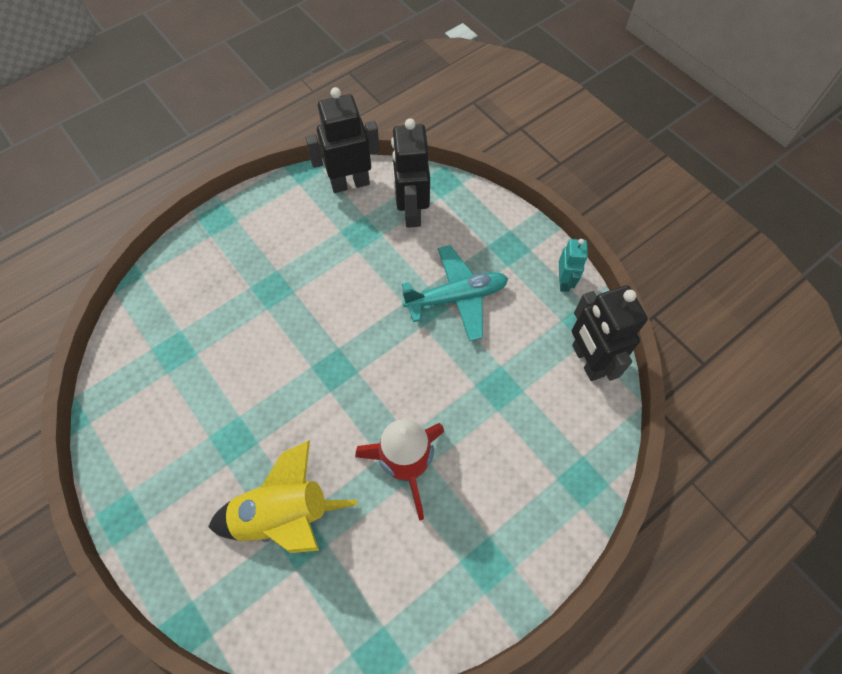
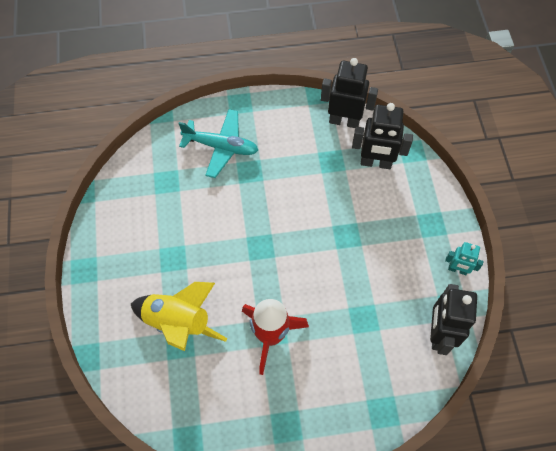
camera: 30 degrees right, 0 degrees up
black robot [391,118,430,228] -> black robot turned 105 degrees counterclockwise [352,103,413,169]
turquoise plane [402,245,508,341] -> turquoise plane moved to [178,109,258,178]
turquoise robot [559,239,588,292] -> turquoise robot turned 75 degrees clockwise [445,242,484,275]

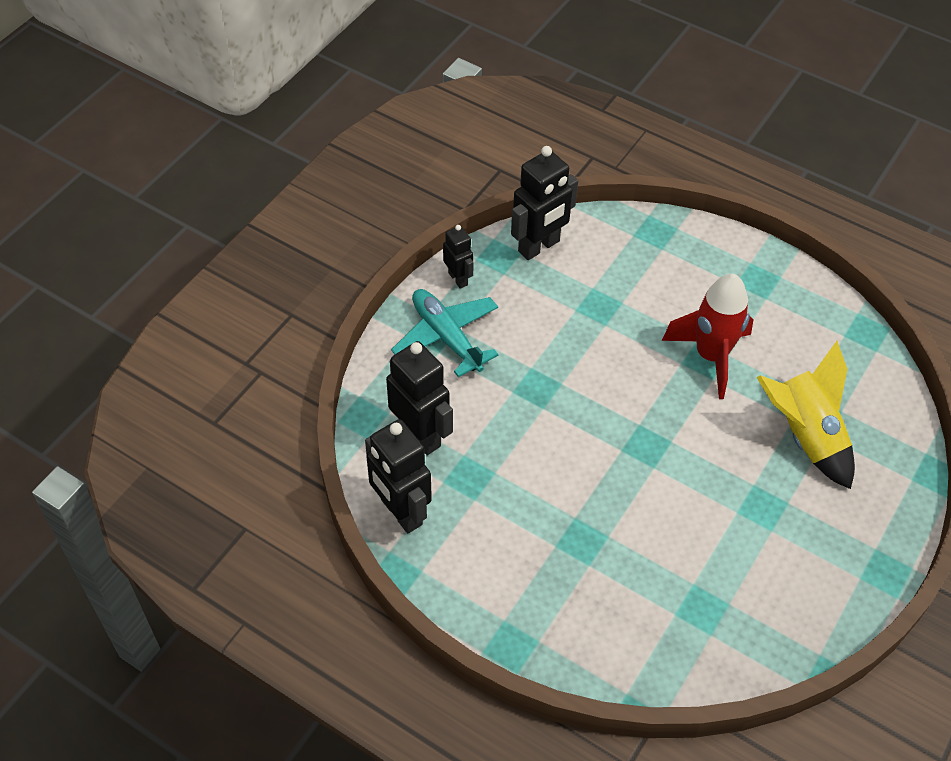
camera: 140 degrees left, 10 degrees down
turquoise plane [178,109,258,178] -> turquoise plane moved to [391,289,498,377]
turquoise robot [445,242,484,275] -> black robot [443,225,474,289]

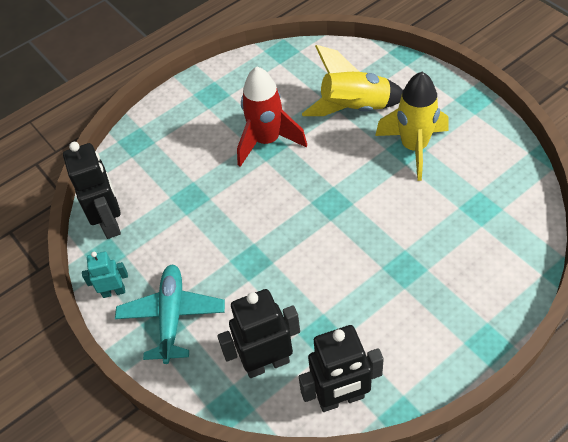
camera: 65 degrees left, 0 degrees up
turquoise plane [391,289,498,377] -> turquoise plane turned 105 degrees clockwise [115,264,225,364]
black robot [443,225,474,289] -> turquoise robot [82,252,128,298]
none -> yellow rocket [375,72,449,181]

